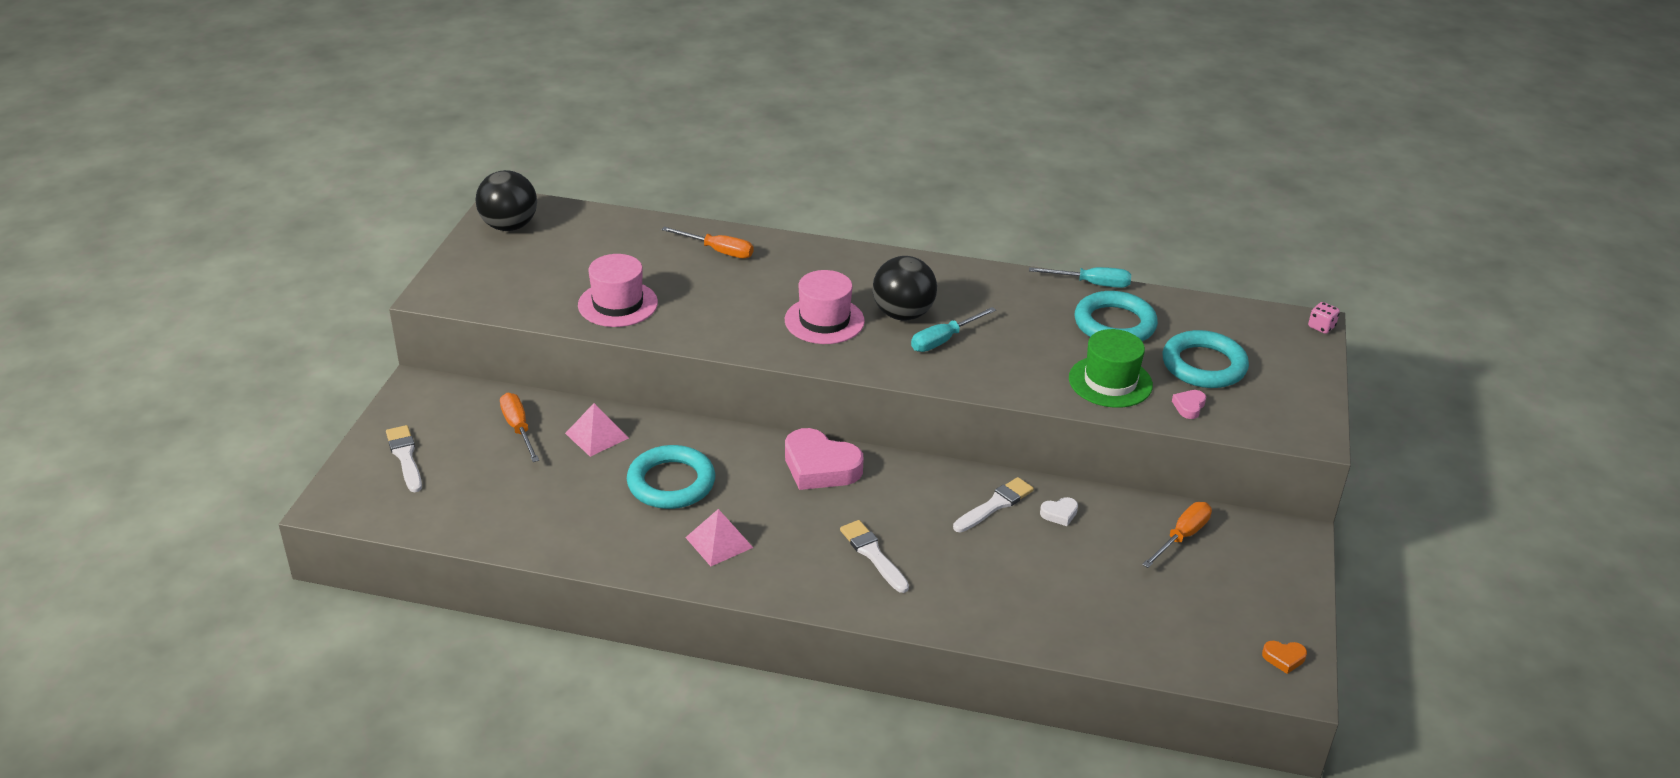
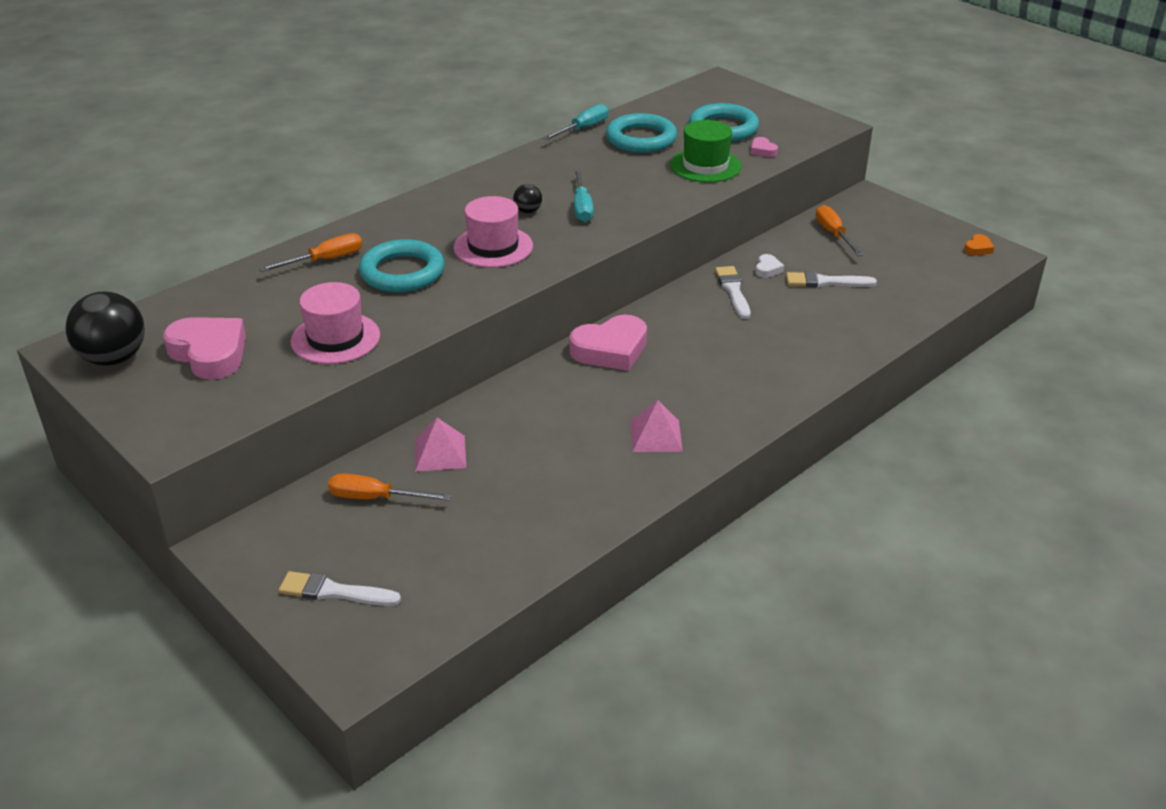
camera: 55 degrees left, 0 degrees up
turquoise ring [627,445,715,509] -> turquoise ring moved to [359,239,445,292]
white brush [840,520,909,593] -> white brush moved to [786,271,877,287]
black ball [873,256,937,321] -> black ball [513,184,542,213], size x0.47
pink dice [1308,302,1340,334] -> none
none -> pink heart [163,317,246,380]

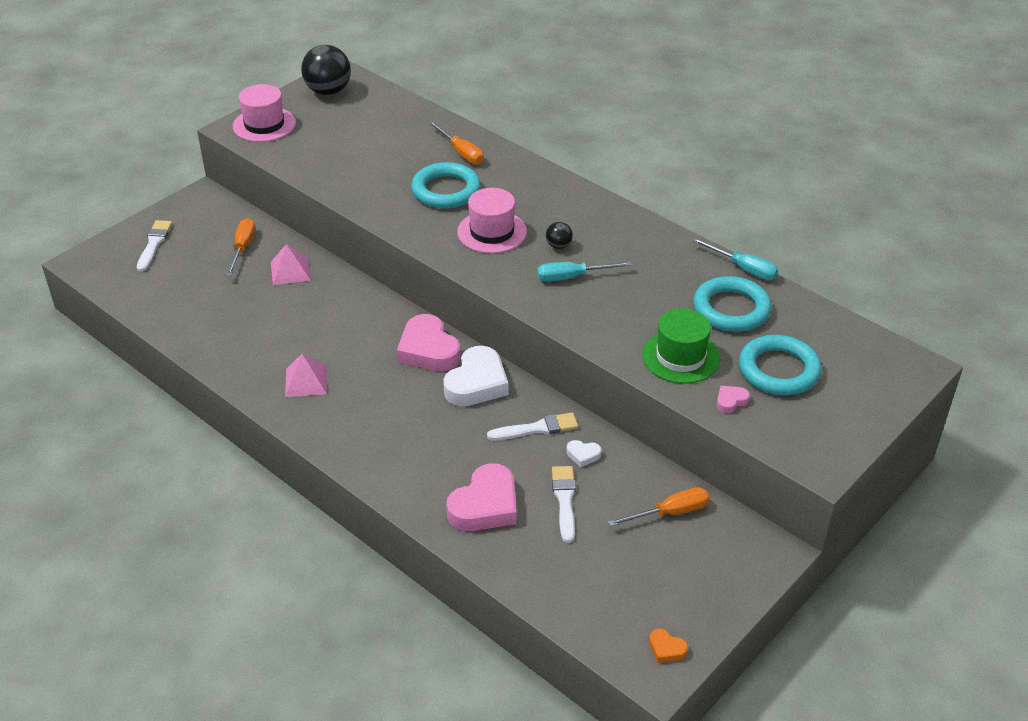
camera: 85 degrees right, 5 degrees up
pink heart [163,317,246,380] -> pink heart moved to [446,463,517,531]
pink hat [291,282,380,364] -> pink hat moved to [233,84,296,142]
none -> white heart [443,346,508,406]

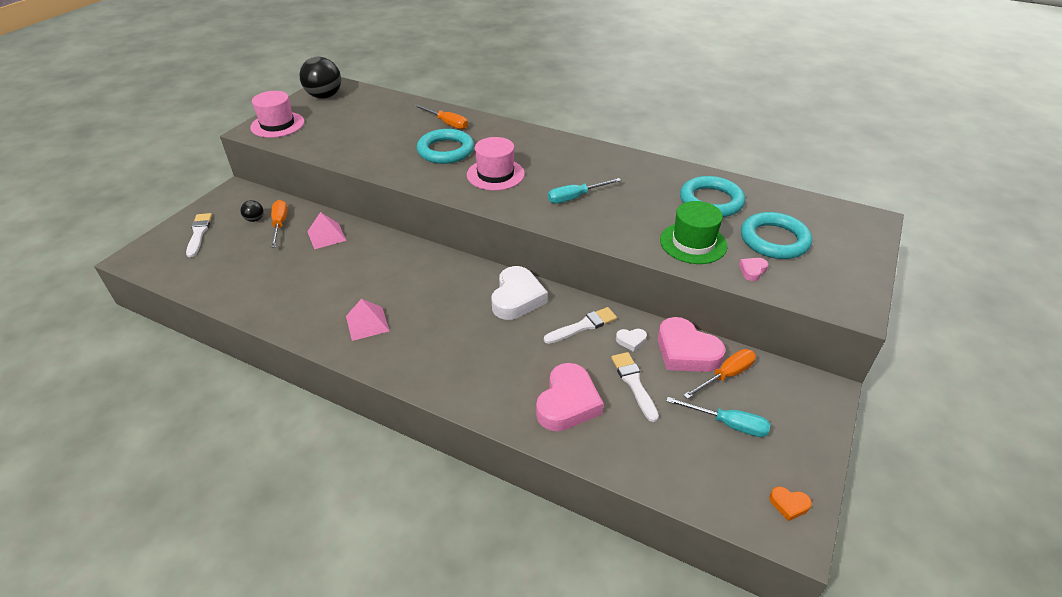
camera: 15 degrees left, 0 degrees up
pink heart [397,314,461,371] -> pink heart moved to [658,317,725,372]
black ball [546,222,573,249] -> black ball moved to [240,200,264,222]
turquoise screwdriver [692,238,778,280] -> turquoise screwdriver moved to [666,397,770,437]

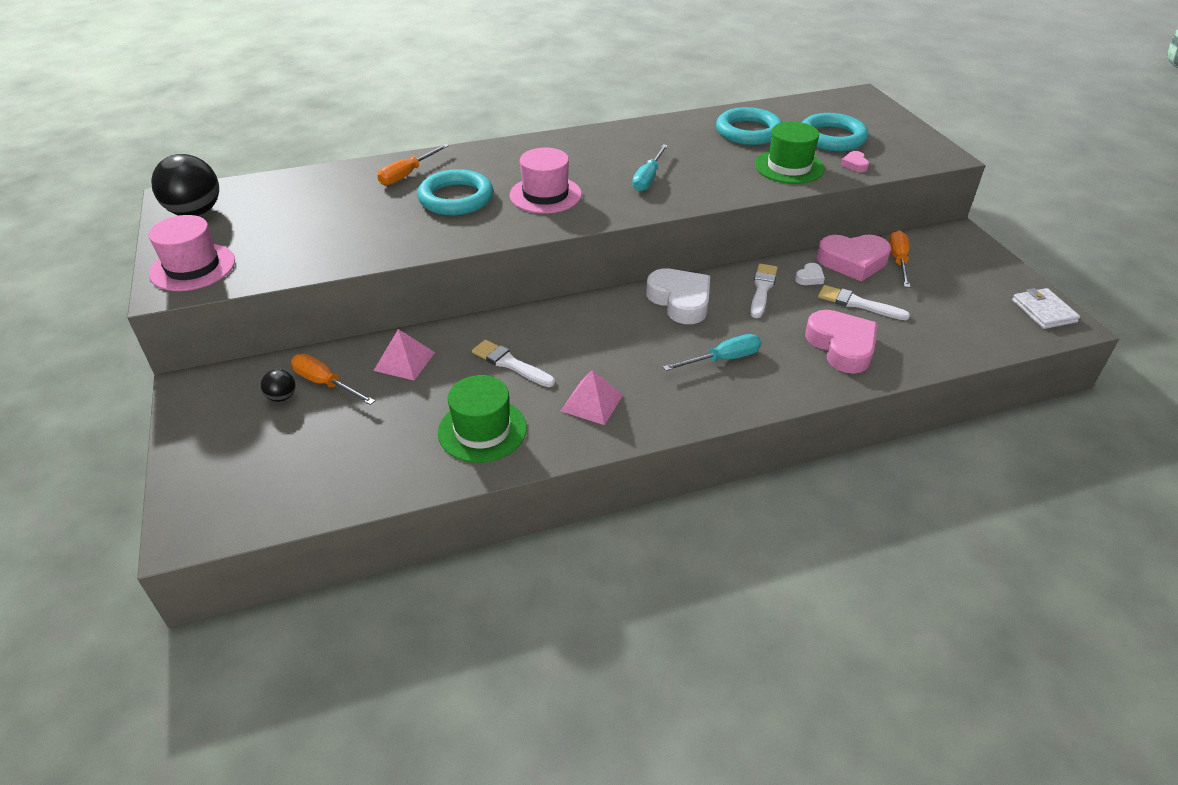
camera: 45 degrees left, 0 degrees up
white brush [186,213,212,257] -> white brush moved to [472,340,555,387]
orange screwdriver [415,104,468,129] -> orange screwdriver turned 135 degrees clockwise [377,144,449,185]
turquoise screwdriver [666,397,770,437] -> turquoise screwdriver moved to [663,334,761,371]
orange heart [769,486,812,521] -> white wallet [1012,288,1080,329]
none -> green hat [438,375,527,463]

